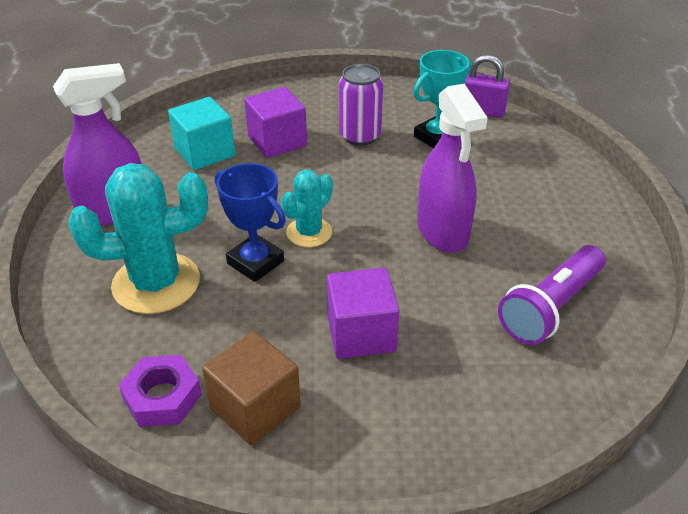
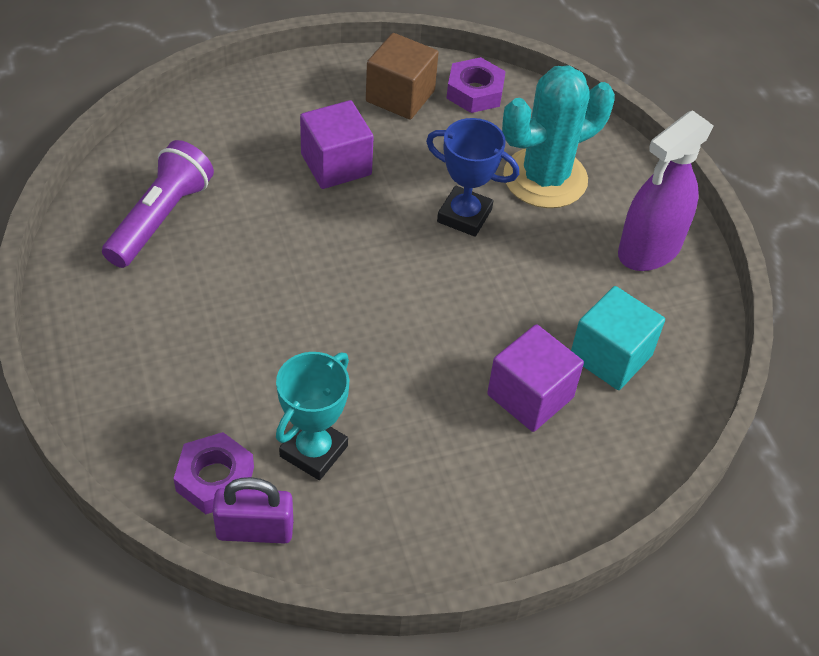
camera: 160 degrees right, 10 degrees up
turquoise cactus [281,169,333,247] -> none
purple can [339,64,383,146] -> none
purple spray bottle [417,84,488,253] -> none
none -> purple nut [173,432,254,514]

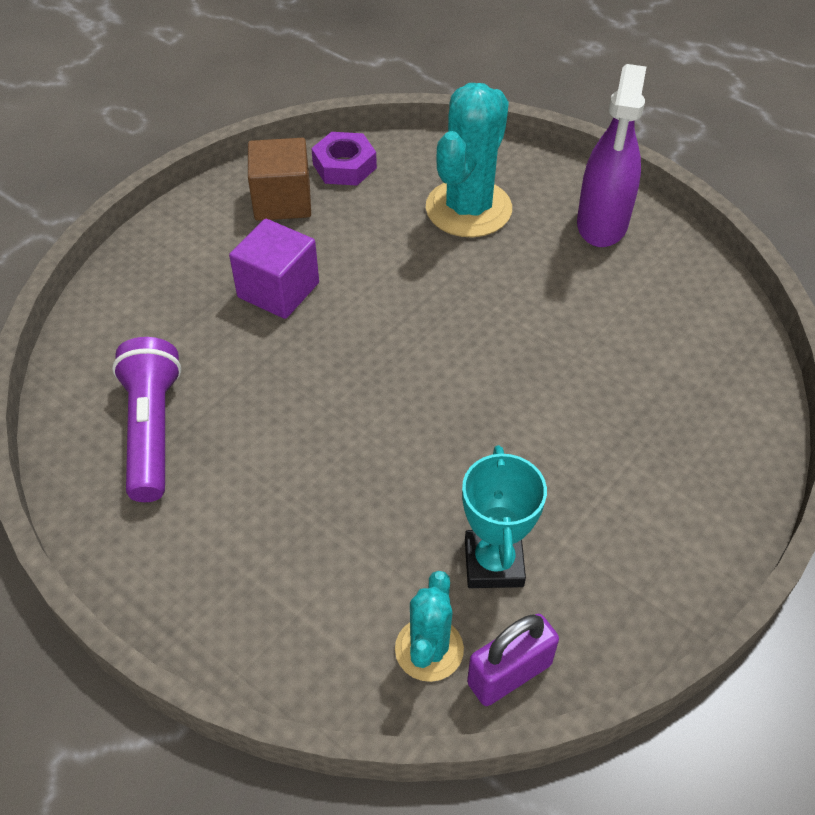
camera: 30 degrees left, 0 degrees up
purple nut [173,432,254,514] -> turquoise cactus [395,571,464,682]
blue trophy [426,118,519,237] -> none
purple cube [487,324,584,432] -> none
turquoise cube [571,286,665,390] -> none

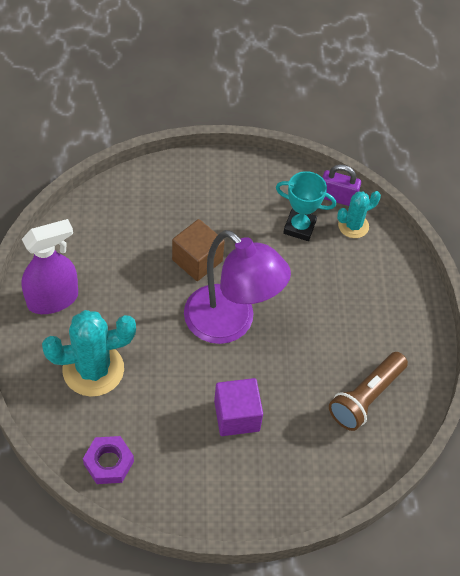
camera: 135 degrees left, 5 degrees up
purple flashlight [112,337,181,502] -> brown flashlight [329,352,408,431]
brown cube [248,138,311,221] -> brown cube moved to [172,219,225,281]
turquoise trophy [462,445,547,588] -> turquoise trophy turned 60 degrees clockwise [276,171,336,241]
none -> purple lamp [184,230,291,344]

